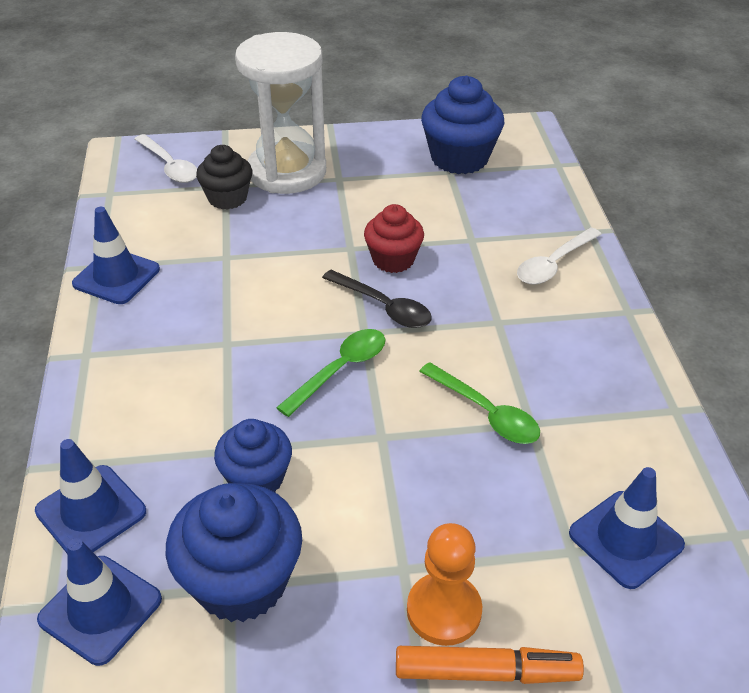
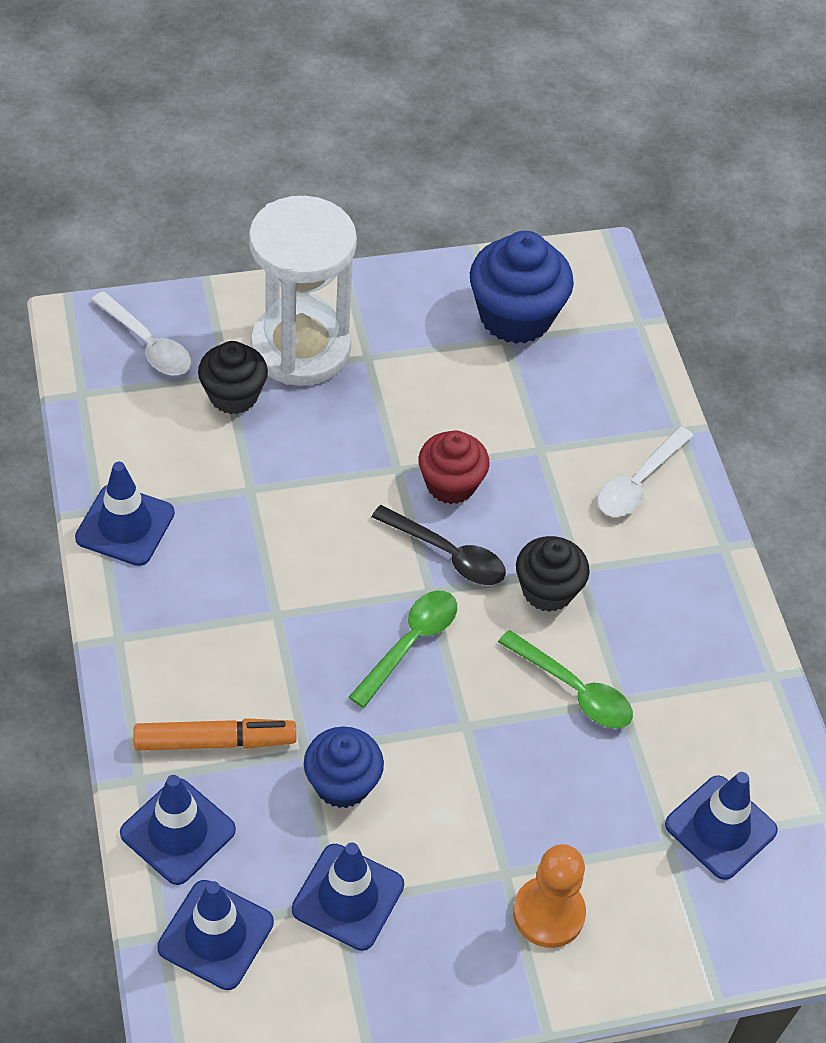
camera: 10 degrees left, 10 degrees up
blue cupcake [166,483,302,622] -> blue traffic cone [292,842,404,951]
orange marker [396,646,584,684] -> orange marker moved to [133,718,296,751]
none -> black cupcake [516,536,590,612]

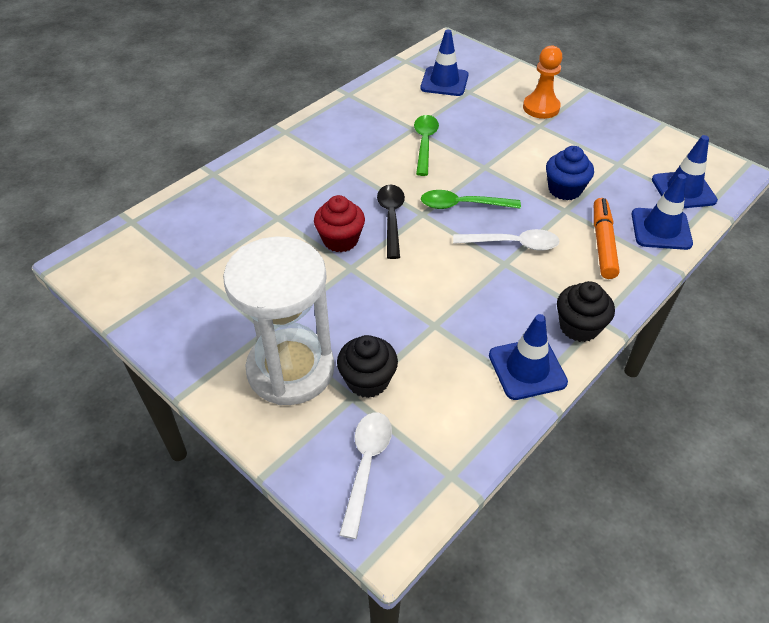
camera: 120 degrees left, 5 degrees down
orange marker [133,718,296,751] -> orange marker turned 45 degrees clockwise [594,198,620,279]
blue traffic cone [292,842,404,951] -> none
blue cupcake [470,231,574,344] -> none
black cupcake [516,536,590,612] -> black cupcake moved to [557,281,615,342]
white spoon [598,426,693,517] -> white spoon moved to [453,229,560,251]

